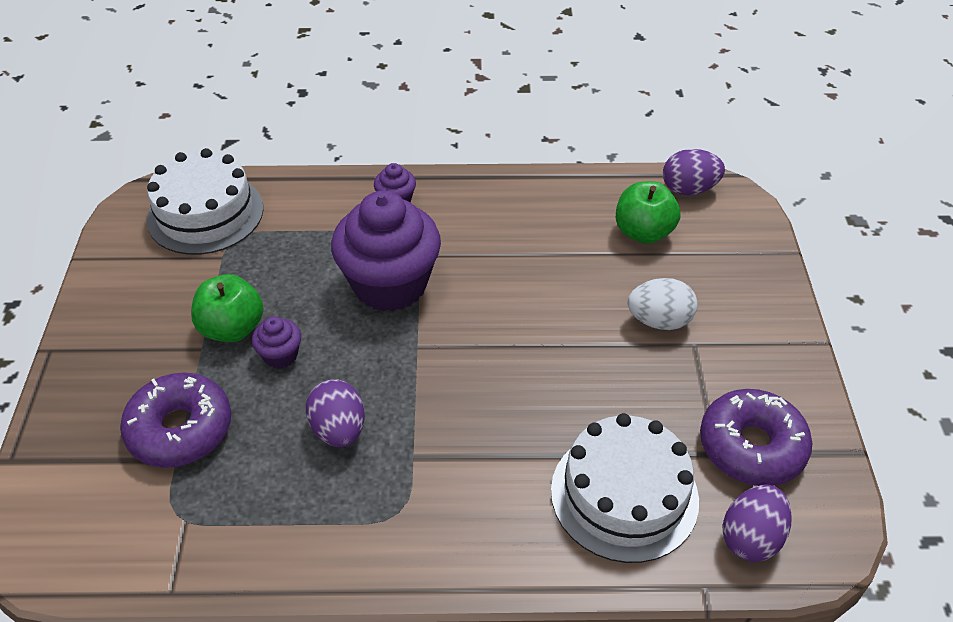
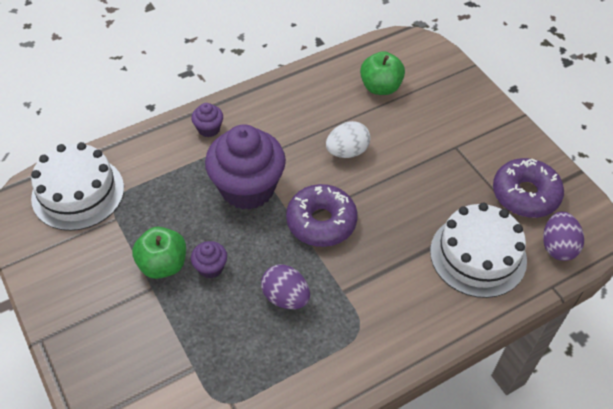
camera: 30 degrees left, 5 degrees up
purple donut [120,373,231,468] -> purple donut moved to [286,184,358,247]
white egg [628,278,698,330] -> white egg moved to [326,121,371,158]
purple egg [663,149,725,195] -> none

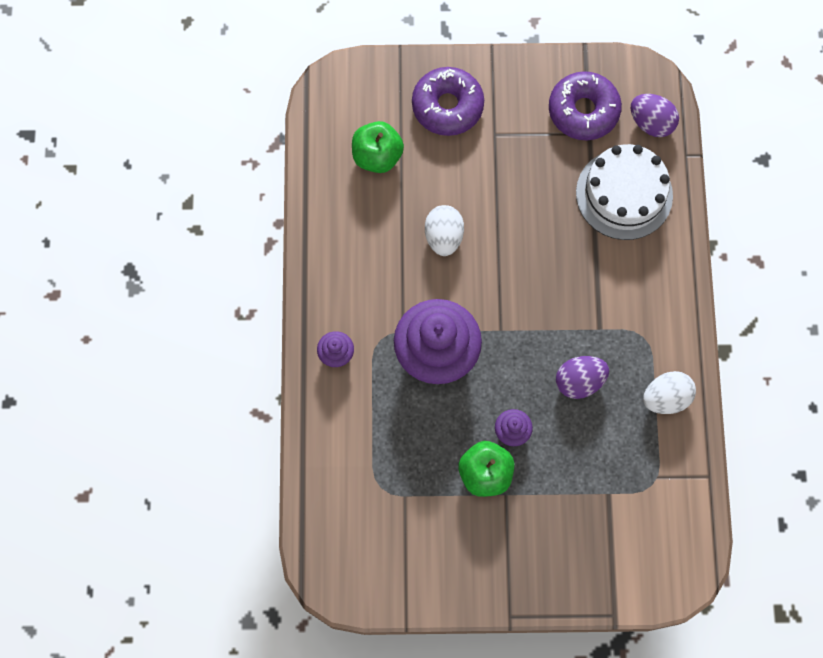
camera: 60 degrees left, 20 degrees up
white cake [31,142,124,231] -> none
purple donut [286,184,358,247] -> purple donut moved to [412,67,484,136]
none -> white egg [643,371,696,414]

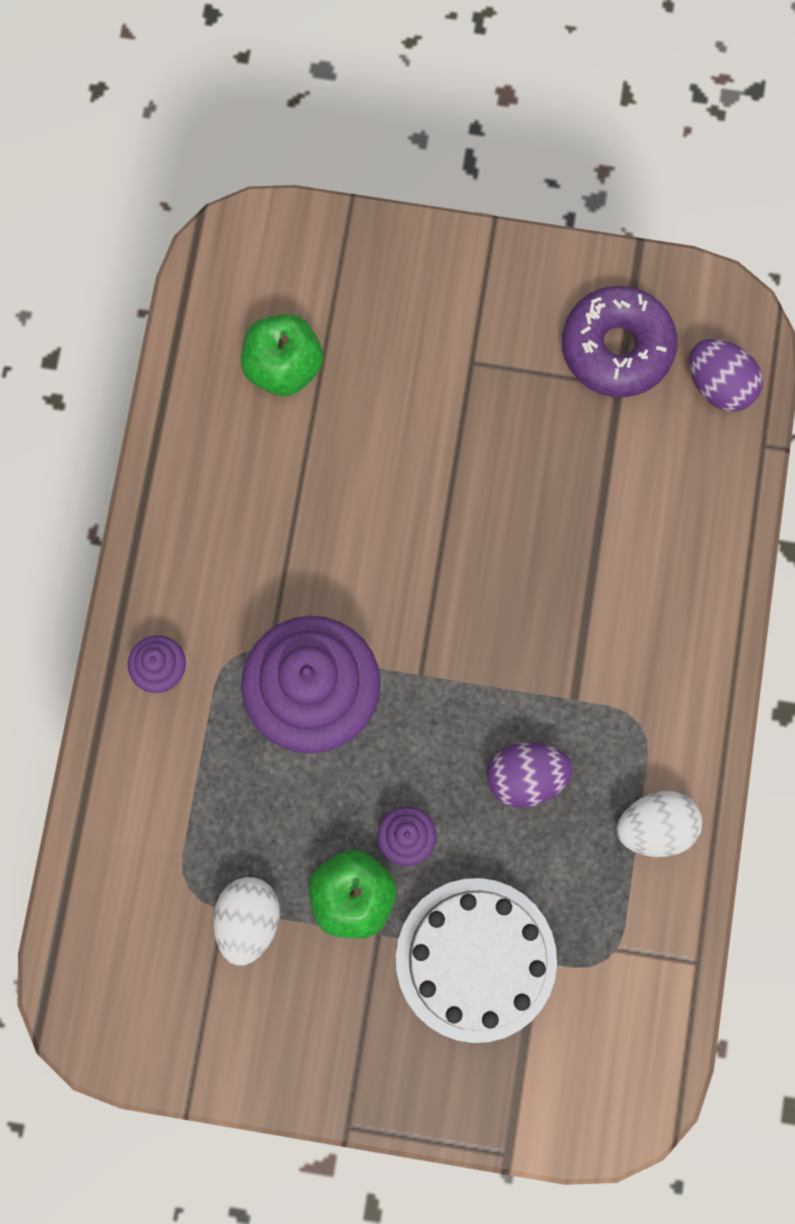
camera: 10 degrees right, 5 degrees up
purple donut [412,67,484,136] -> none
white egg [425,205,464,256] -> white egg moved to [213,877,280,966]
white cake [576,144,673,240] -> white cake moved to [396,878,557,1043]

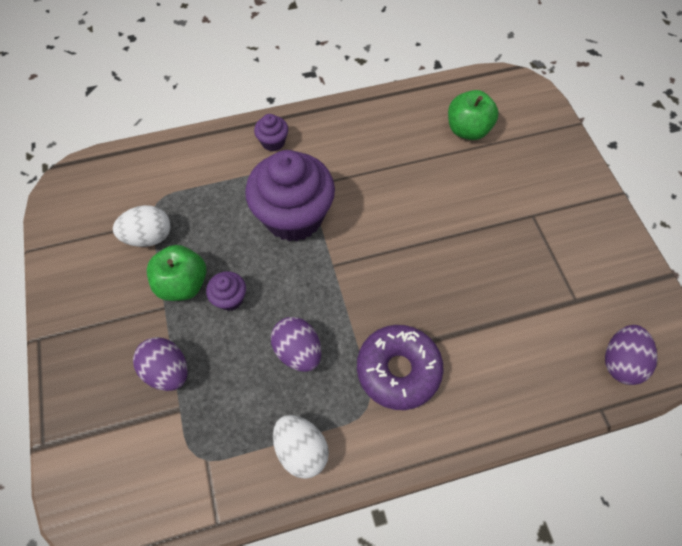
camera: 65 degrees right, 15 degrees down
white cake [396,878,557,1043] -> purple egg [133,337,188,391]
purple donut [562,286,677,397] -> purple donut moved to [357,325,444,410]

